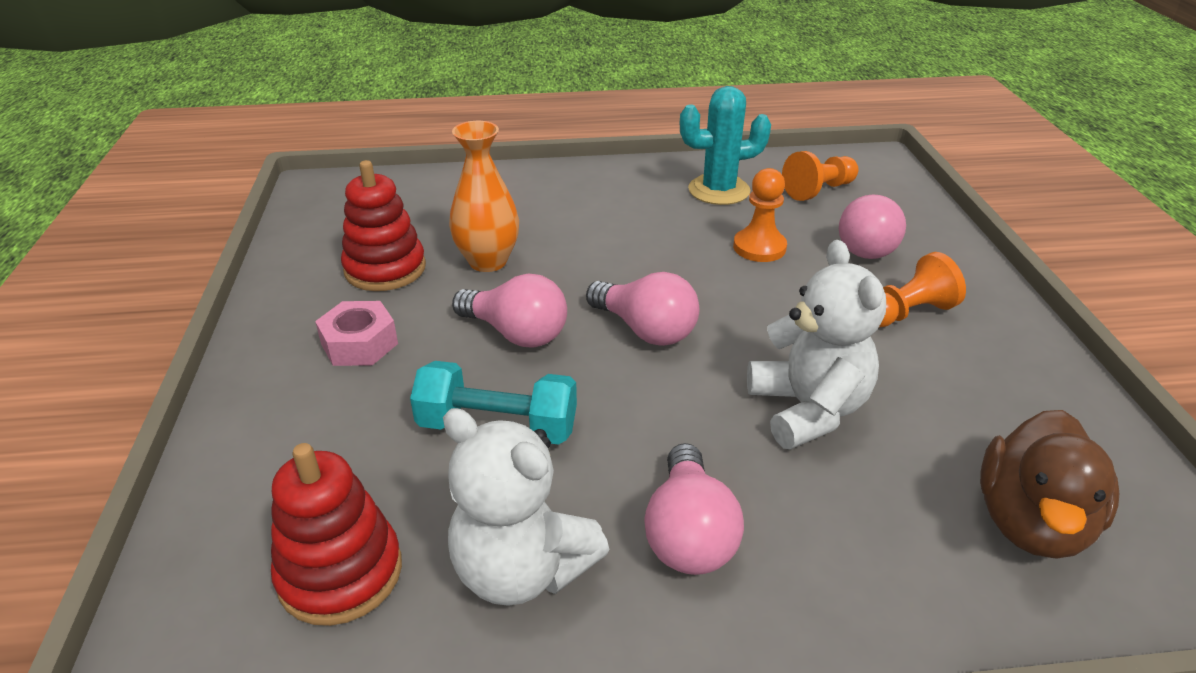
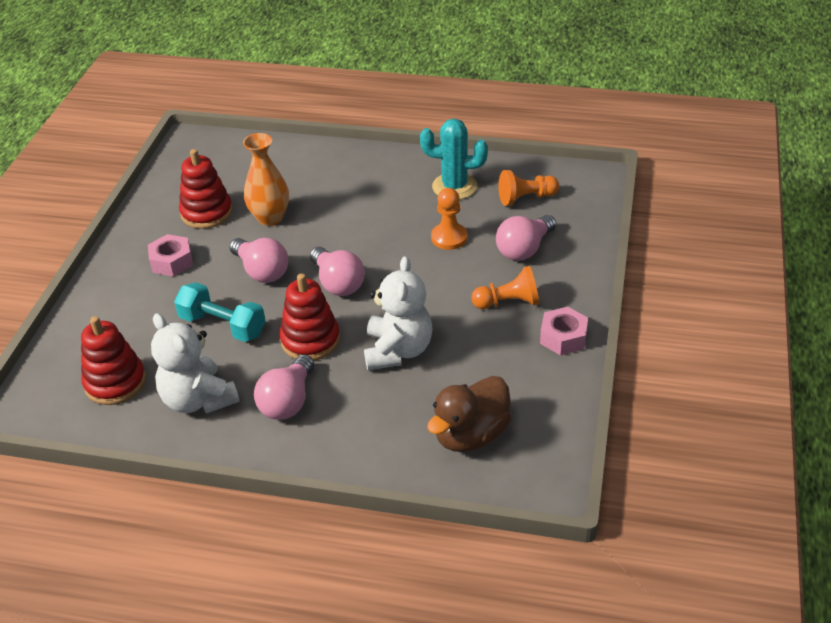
camera: 20 degrees right, 5 degrees up
none -> red stacking toy [279,273,340,361]
none -> pink nut [540,307,588,356]

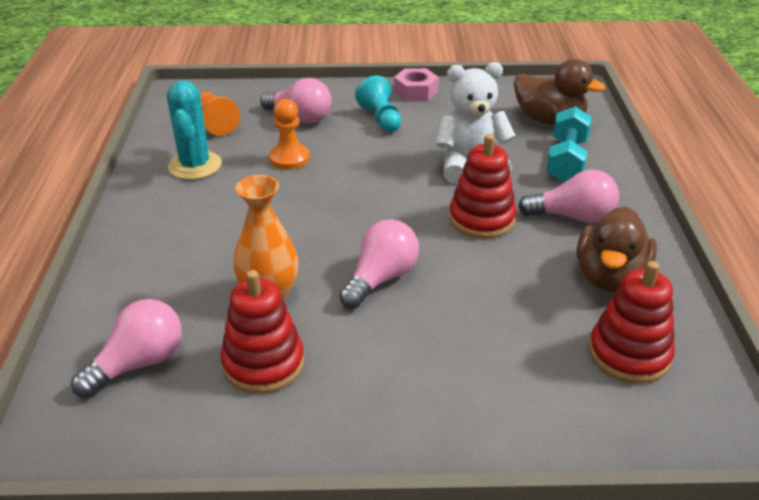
camera: 105 degrees left, 5 degrees down
pink nut [148,234,193,277] -> none
white teddy bear [151,313,240,414] -> brown duck [577,207,657,293]
turquoise dumbbell [174,282,266,342] -> turquoise dumbbell moved to [546,106,592,183]
pink light bulb [310,247,365,296] -> pink light bulb moved to [71,299,182,397]
orange pawn [471,266,539,309] -> turquoise pawn [355,75,401,132]

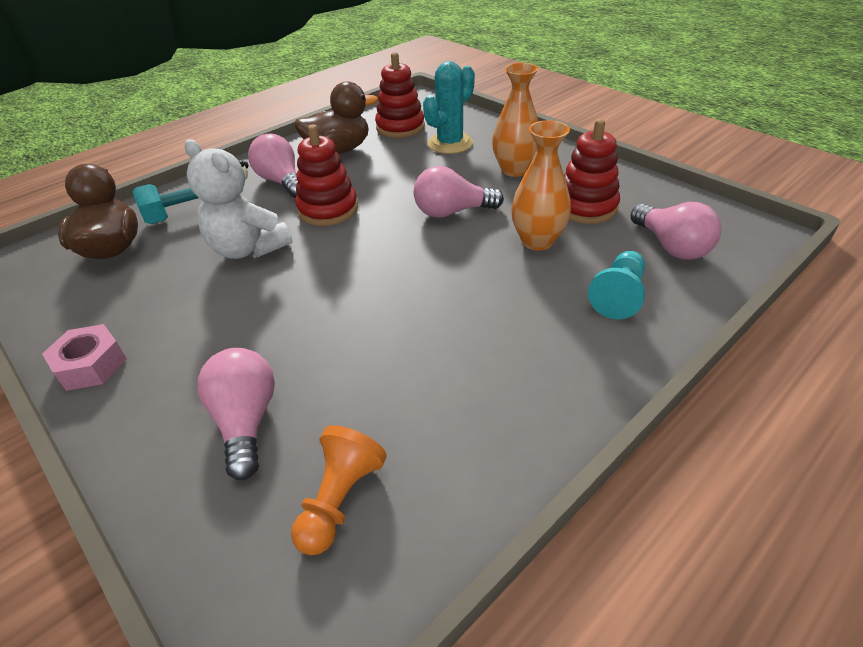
camera: 130 degrees left, 5 degrees up
pink light bulb [71,299,182,397] -> pink light bulb turned 120 degrees counterclockwise [631,202,721,259]
turquoise cactus [167,81,222,180] -> turquoise cactus moved to [423,61,475,154]
orange pawn [269,99,310,170] -> none
turquoise pawn [355,75,401,132] -> turquoise pawn moved to [588,251,645,319]
none -> orange vase [492,63,538,177]

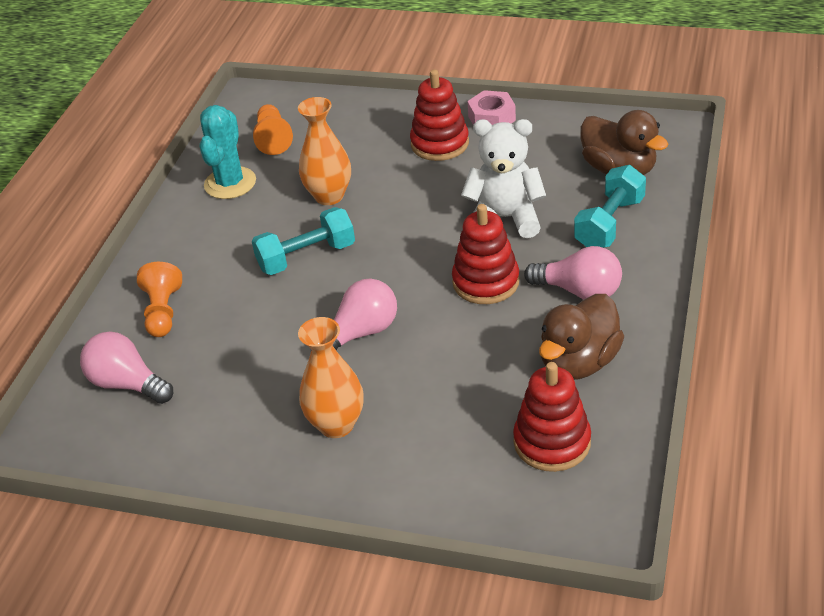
camera: 150 degrees right, 0 degrees up
pink light bulb [197,348,275,480] -> none
turquoise cactus [423,61,475,154] -> turquoise cactus moved to [199,105,256,199]
orange vase [511,120,571,250] -> orange vase moved to [298,97,351,205]
red stacking toy [564,119,620,224] -> red stacking toy moved to [410,69,469,161]
turquoise pawn [588,251,645,319] -> orange pawn [137,262,182,337]
none -> turquoise dumbbell [252,207,355,275]

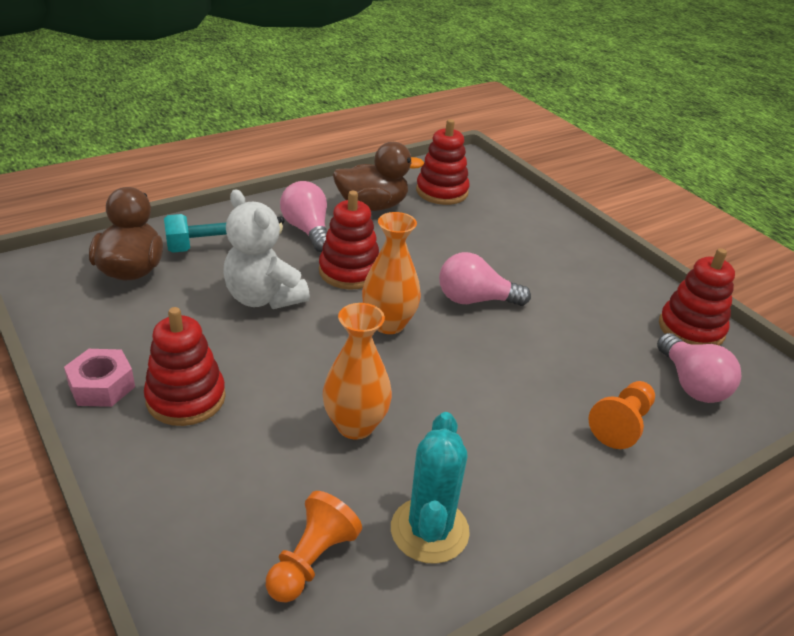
camera: 145 degrees left, 5 degrees down
turquoise cactus [199,105,256,199] -> turquoise cactus turned 45 degrees counterclockwise [391,412,470,564]
turquoise dumbbell [252,207,355,275] -> none
orange vase [298,317,364,438] -> orange vase moved to [362,212,421,334]
none -> red stacking toy [659,248,735,346]

